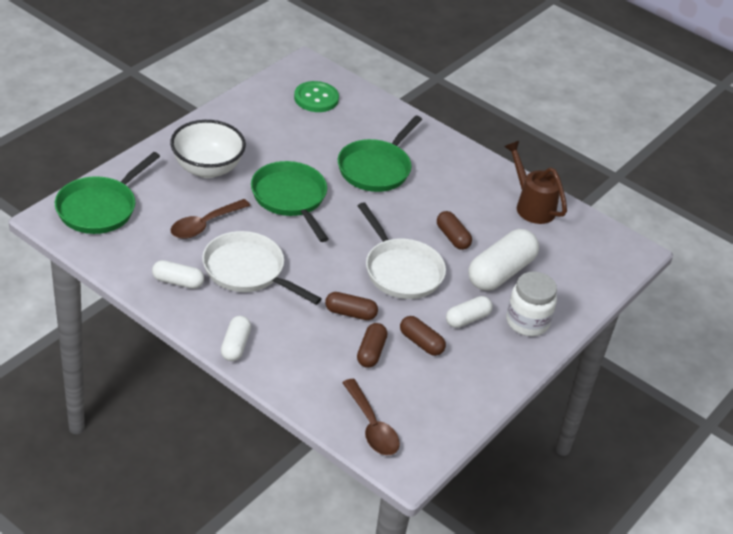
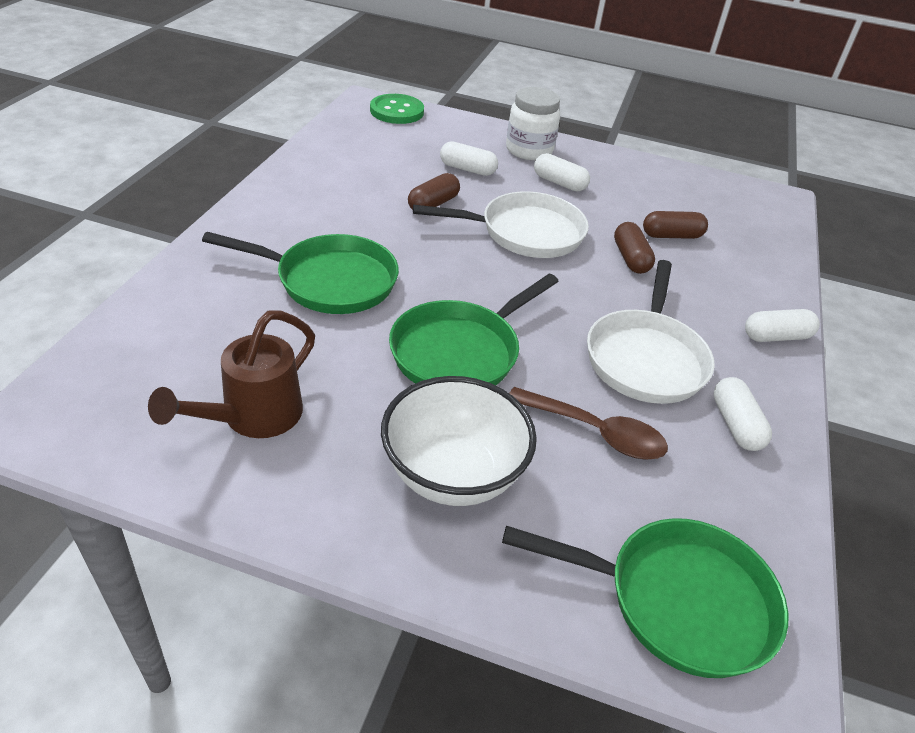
camera: 110 degrees left, 0 degrees up
green button [294,81,339,112] -> green button moved to [370,94,424,124]
brown spoon [342,379,400,455] -> none
white pan [358,202,446,299] -> white pan turned 45 degrees clockwise [413,191,589,258]
brown capsule [400,316,446,356] -> none
white capsule [468,229,539,291] -> white capsule [440,141,498,176], size x0.56
brown watering can [504,141,567,224] -> brown watering can moved to [148,310,315,438]

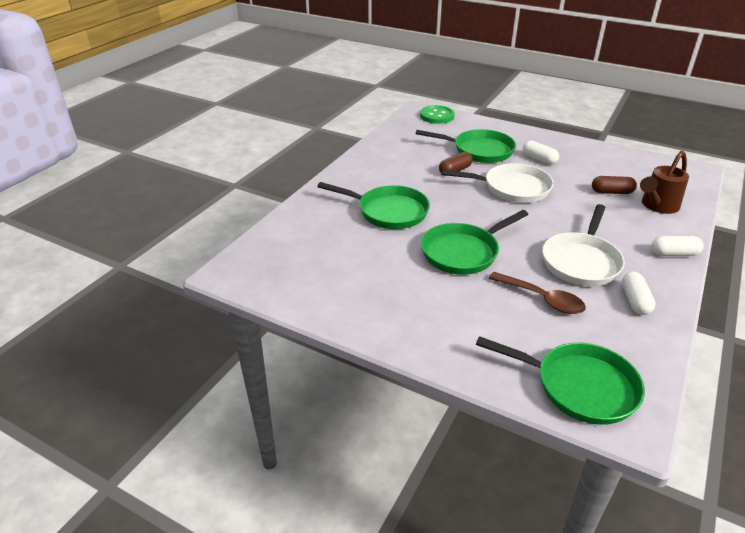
camera: 15 degrees right, 5 degrees down
brown watering can [148,310,315,438] -> brown watering can moved to [640,151,689,214]
white bowl [381,376,537,506] -> none
white capsule [440,141,498,176] -> green pan [416,129,516,163]
white jar [506,87,560,160] -> none
brown capsule [614,222,655,274] -> none

